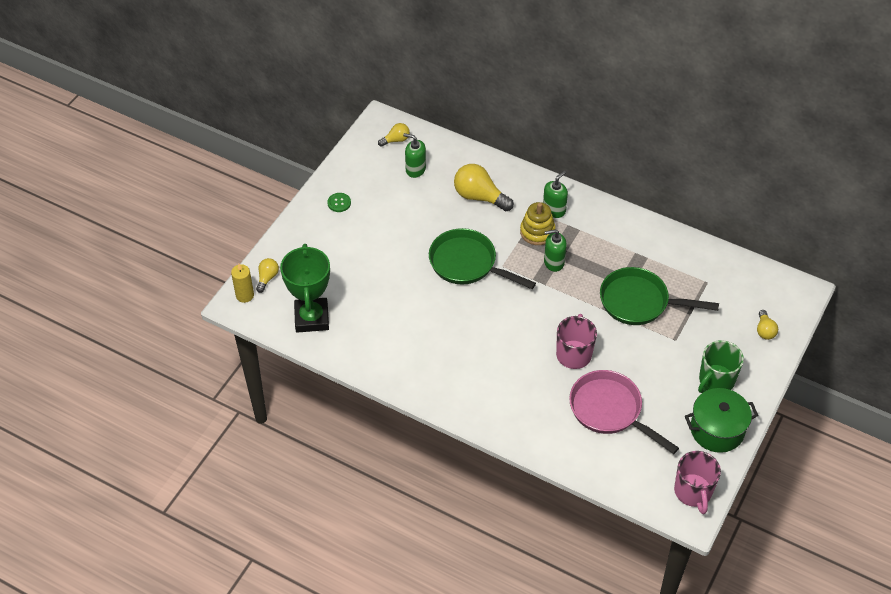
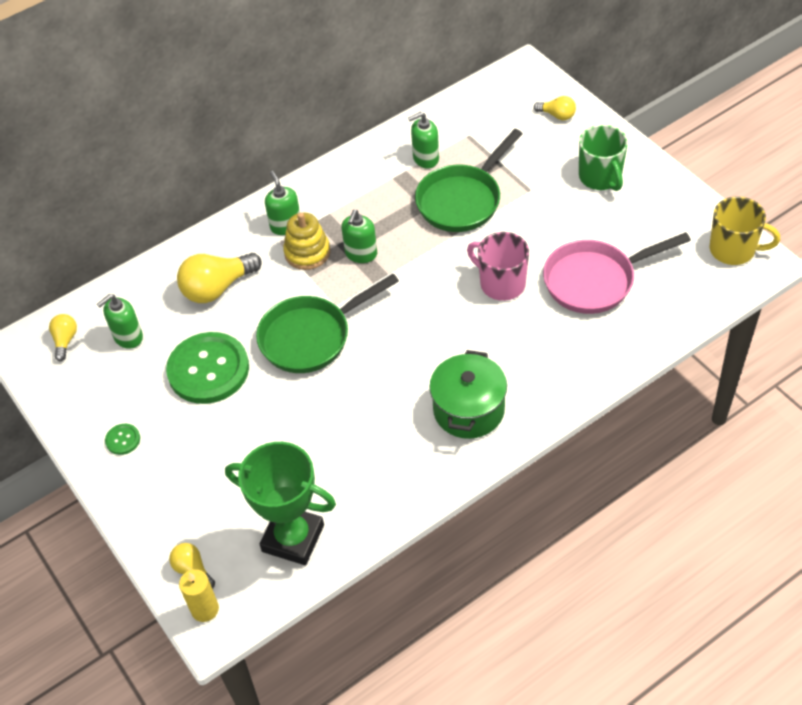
camera: 60 degrees left, 0 degrees up
pink mug [674,451,721,514] -> yellow mug [709,196,780,265]
green pot [685,388,758,453] -> green pot moved to [429,350,507,439]
none -> green button [166,332,249,404]
none -> green soap dispenser [408,112,439,168]

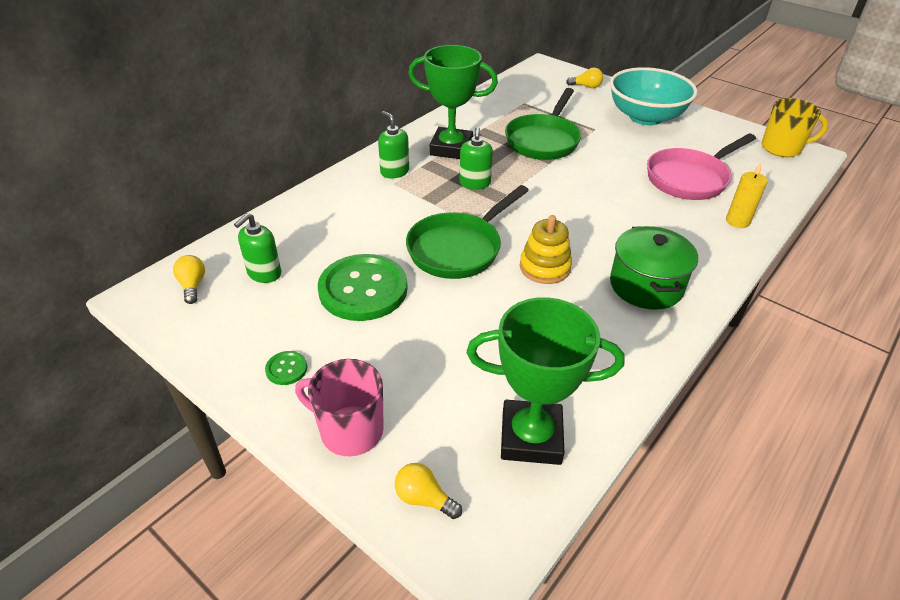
camera: 20 degrees left, 10 degrees down
yellow light bulb [177,253,262,303] -> none
yellow candle [179,569,219,622] -> yellow candle moved to [726,163,767,228]
yellow stacking toy [283,212,330,270] -> yellow stacking toy moved to [520,215,572,284]
green soap dispenser [408,112,439,168] -> none
pink mug [467,232,529,301] -> pink mug moved to [295,359,384,456]
green mug [579,125,628,191] -> turquoise bowl [610,67,698,125]
none -> green trophy [408,45,498,159]

